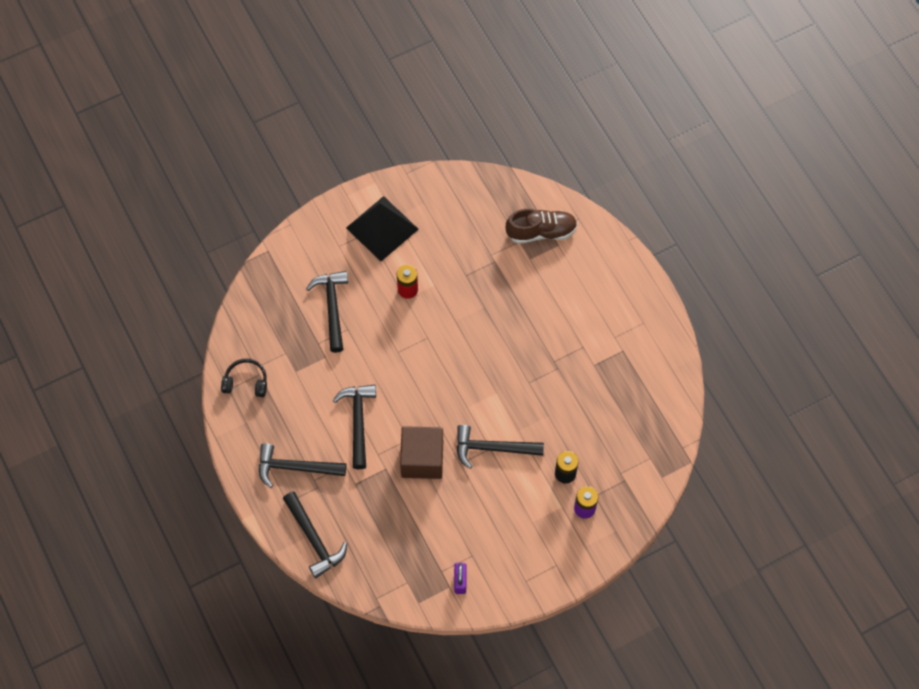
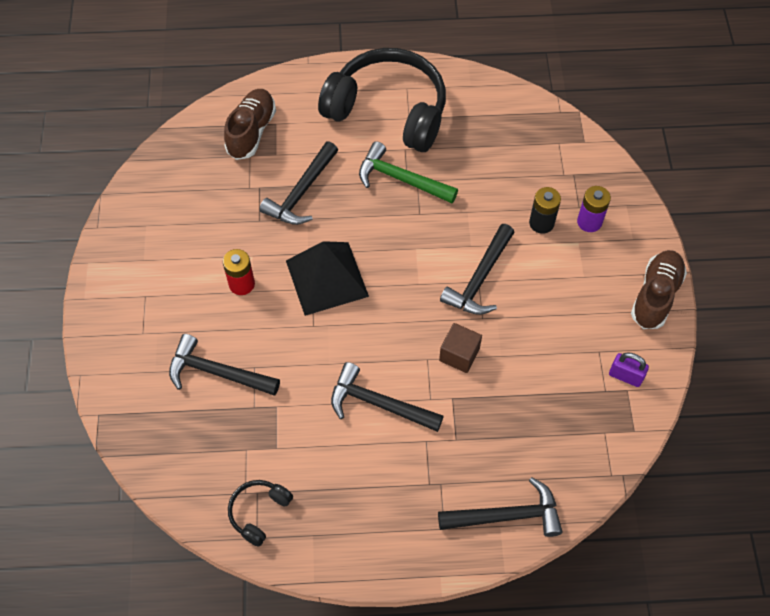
camera: 65 degrees left, 5 degrees down
black hammer [259,443,346,488] -> black hammer moved to [259,141,338,225]
black pyramid [346,196,419,261] -> black pyramid moved to [286,241,369,316]
brown cube [400,426,443,479] -> brown cube [439,323,482,373], size x0.61
none -> black headphones [318,48,446,152]
none -> green hammer [359,141,458,203]
none -> brown shoe [631,250,687,329]

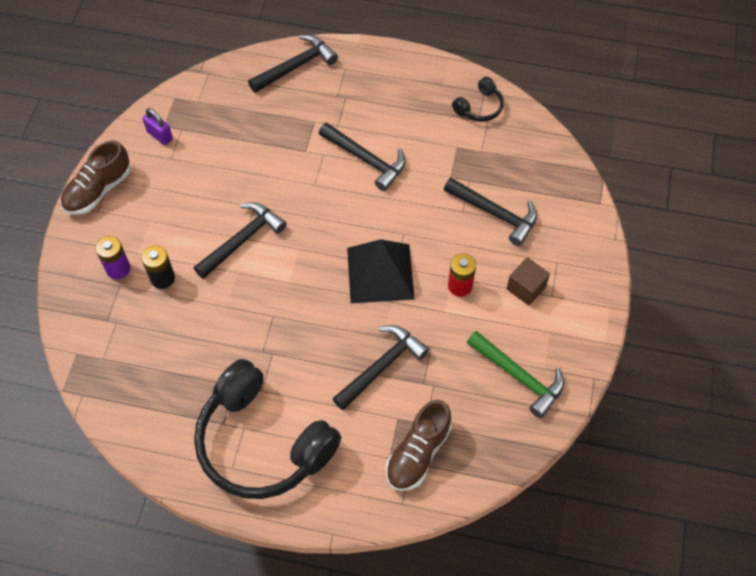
camera: 165 degrees left, 0 degrees up
green hammer [359,141,458,203] -> green hammer moved to [467,331,564,418]
black hammer [438,477,562,537] -> black hammer turned 135 degrees clockwise [248,35,338,93]
brown cube [439,323,482,373] -> brown cube moved to [507,257,550,305]

